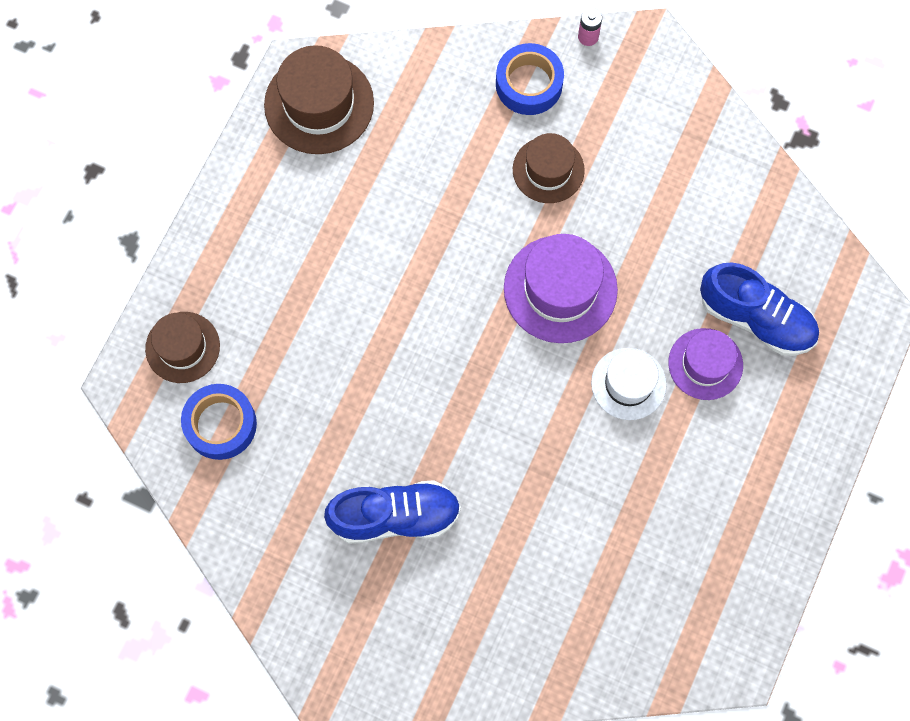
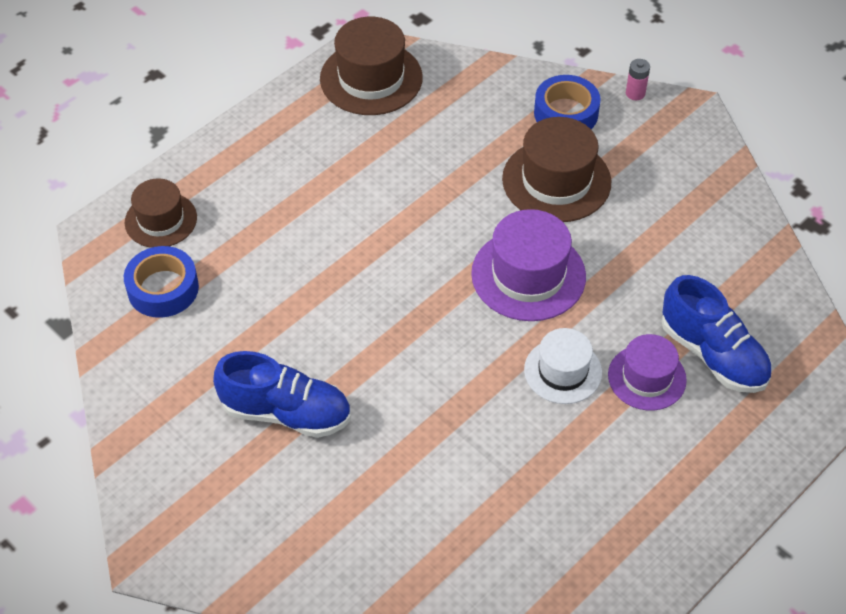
camera: 20 degrees right, 20 degrees down
brown hat [513,133,585,203] -> brown hat [502,117,611,222], size x1.54

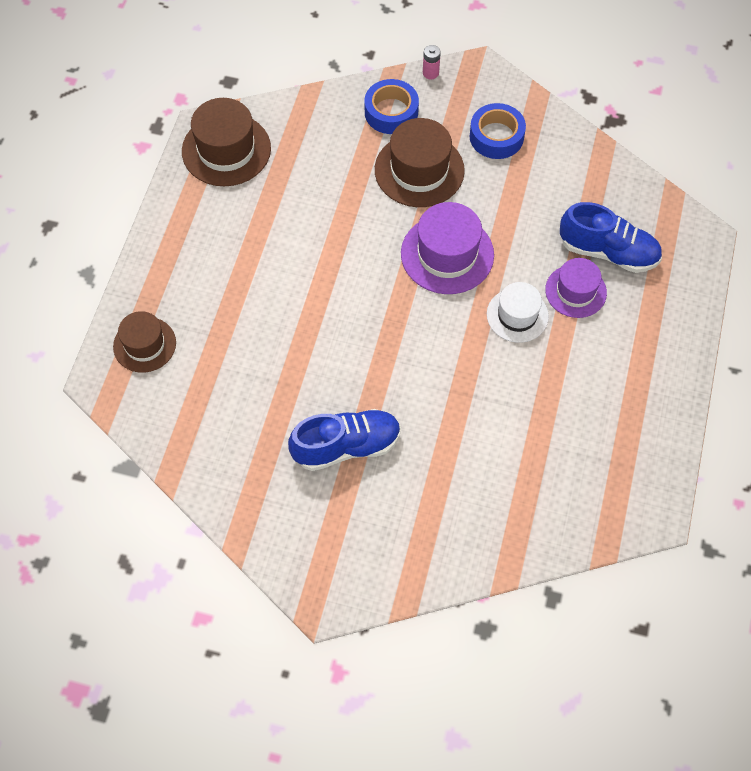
camera: 30 degrees left, 10 degrees up
blue tape [124,246,199,318] -> blue tape moved to [469,103,526,159]

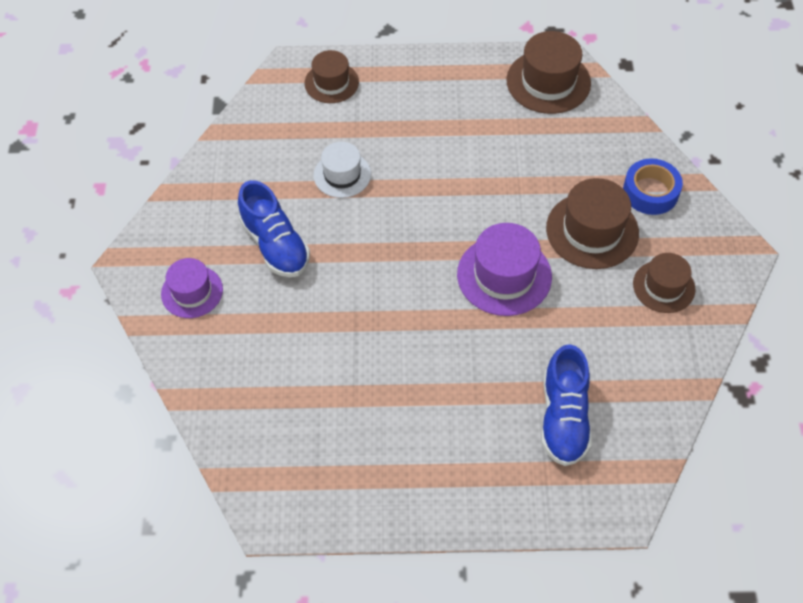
camera: 75 degrees right, 5 degrees down
pink battery [423,45,441,79] -> none
blue tape [469,103,526,159] -> brown hat [633,253,696,313]
white hat [487,282,549,343] -> white hat moved to [313,142,371,198]
purple hat [545,258,607,318] -> purple hat moved to [161,258,223,318]

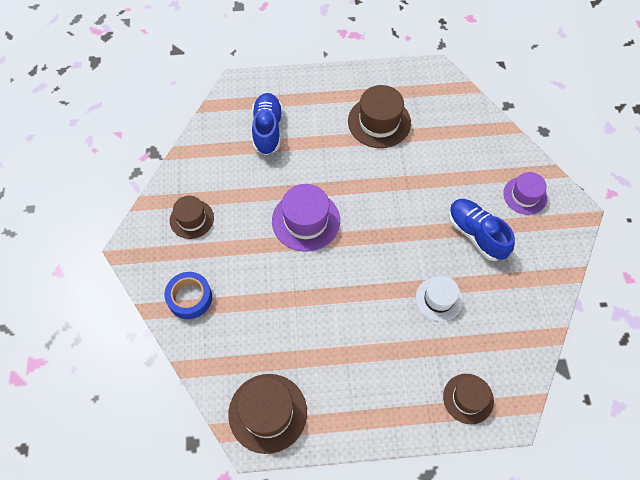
camera: 175 degrees right, 5 degrees up
brown hat [546,178,639,269] -> brown hat moved to [348,85,411,148]

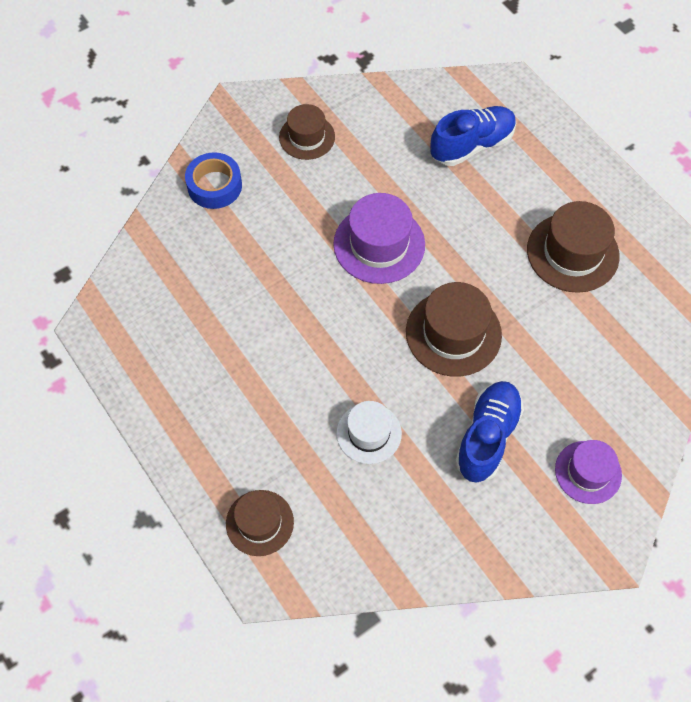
camera: 60 degrees right, 0 degrees up
brown hat [228,374,307,454] -> brown hat moved to [406,282,502,377]

